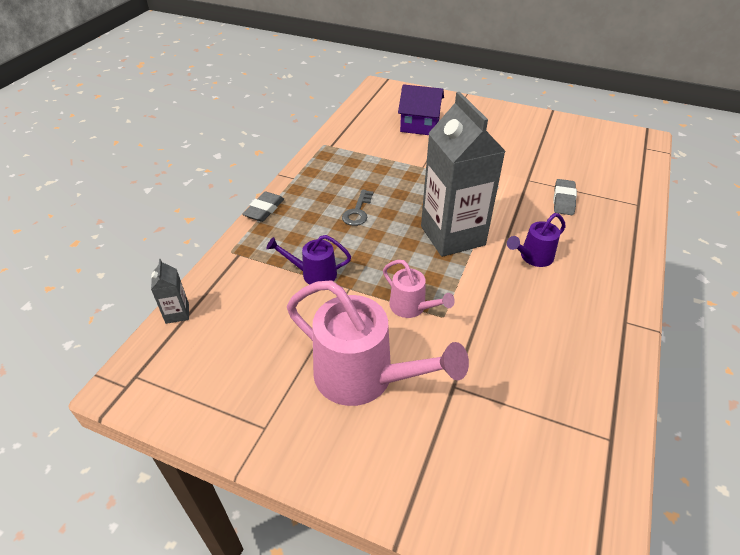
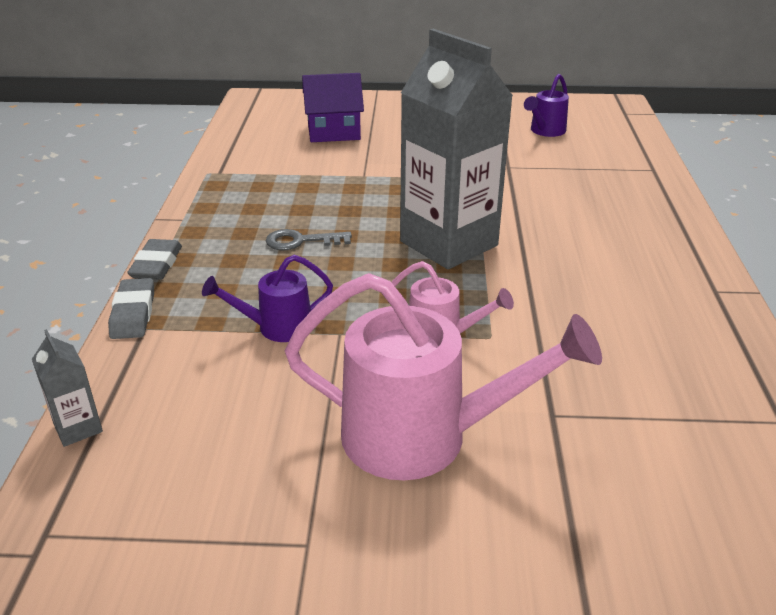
camera: 20 degrees left, 10 degrees down
grey key [342,190,373,226] -> grey key turned 90 degrees clockwise [266,229,352,251]
purple watering can [507,213,566,267] -> purple watering can moved to [524,74,569,137]
grey eraser [553,179,577,215] -> grey eraser moved to [108,278,154,339]

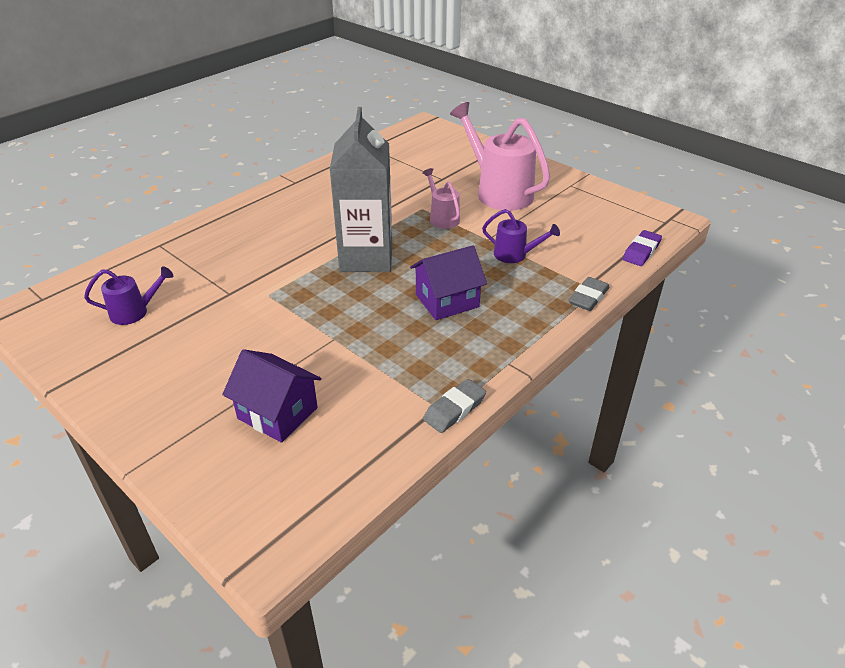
camera: 140 degrees left, 5 degrees up
grey carton [32,329,103,447] -> purple eraser [623,230,662,266]
grey eraser [127,239,182,280] -> grey eraser moved to [423,379,486,433]
grey key [266,229,352,251] -> purple house [410,245,487,320]

